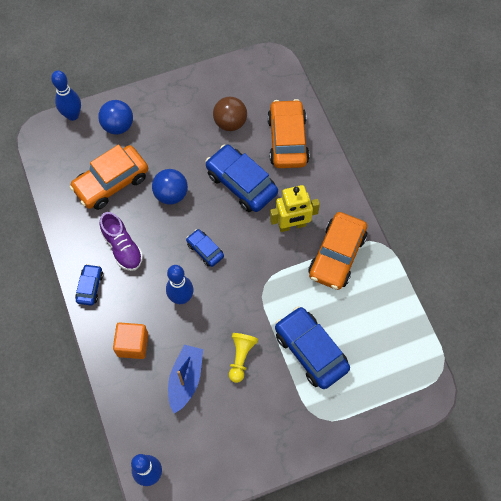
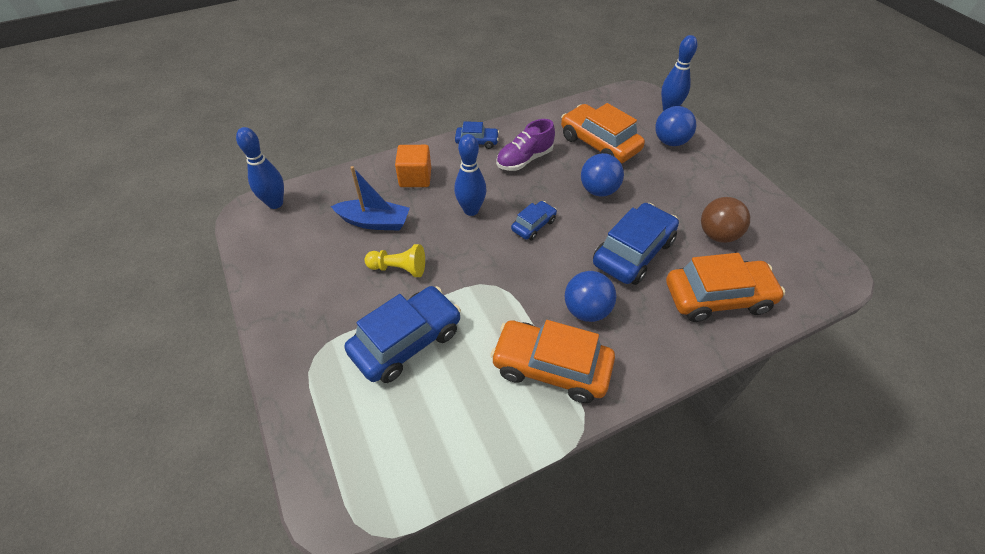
camera: 85 degrees right, 15 degrees down
yellow robot [270,185,320,232] -> blue ball [565,271,616,322]

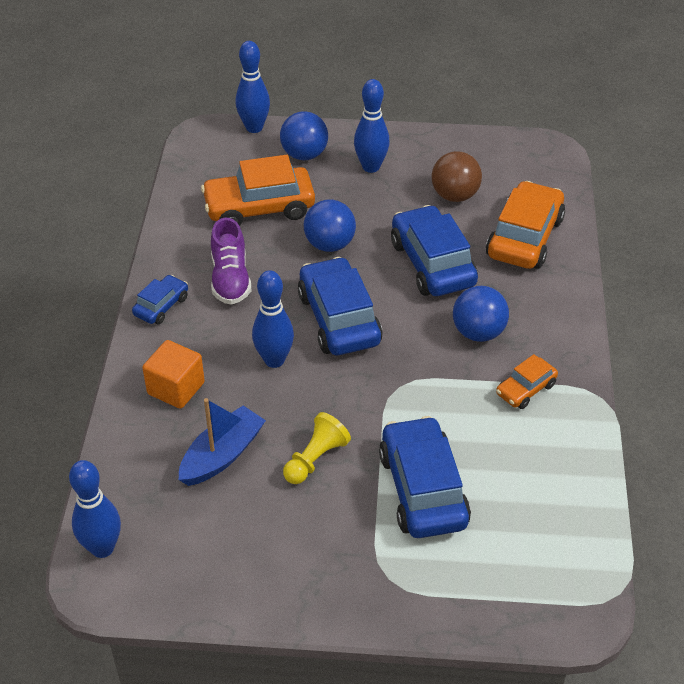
camera: 60 degrees left, 5 degrees down
orange car [490,320,615,403] -> orange car [496,354,558,409], size x0.52
blue car [511,201,557,240] -> blue car [298,257,383,355], size x1.92
none -> blue bowling pin [354,79,390,173]

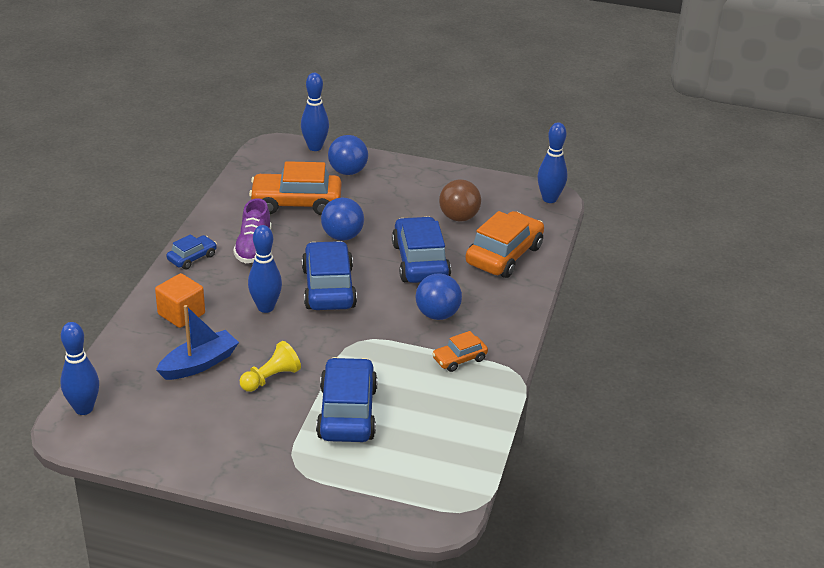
camera: 10 degrees right, 10 degrees down
blue bowling pin [354,79,390,173] -> blue bowling pin moved to [537,122,568,203]

